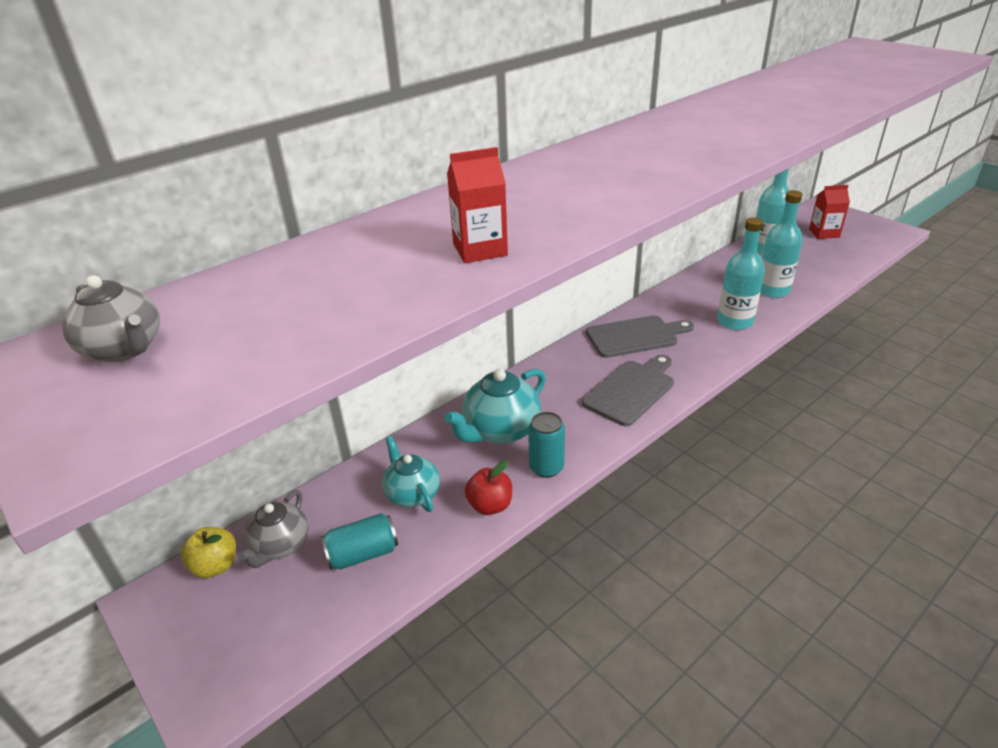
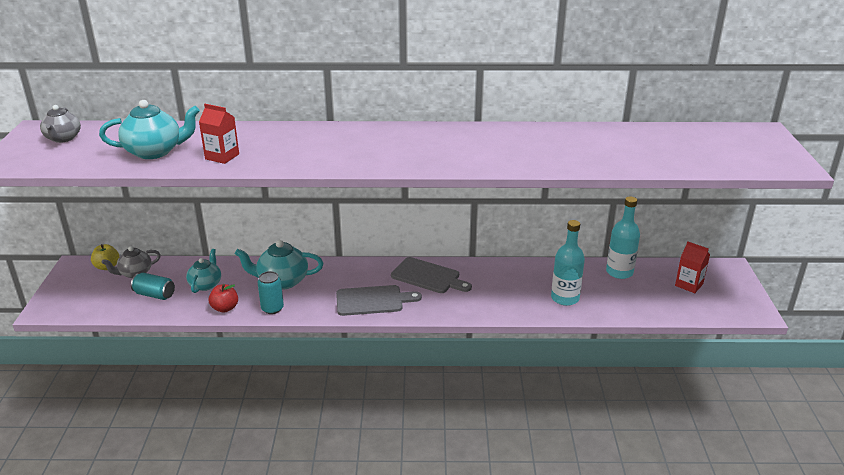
camera: 40 degrees right, 5 degrees down
turquoise bottle [717,217,765,330] -> none
none -> turquoise teapot [99,100,200,159]

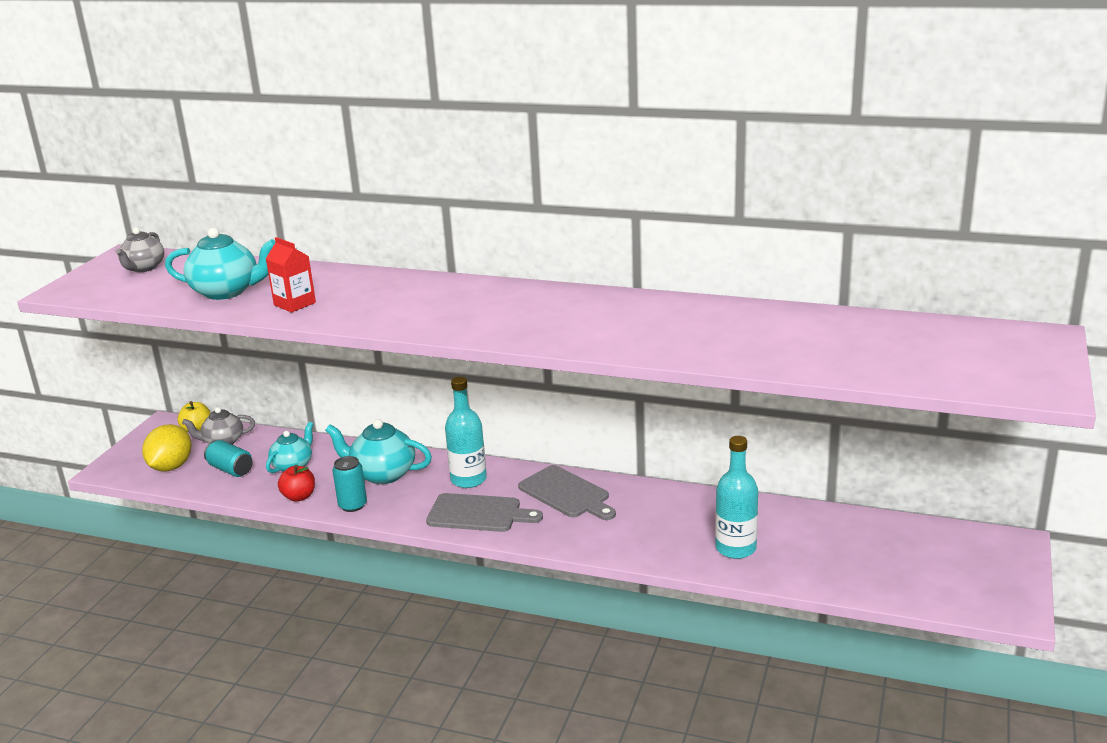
camera: 20 degrees right, 5 degrees down
turquoise bottle [606,197,640,279] -> turquoise bottle moved to [445,377,487,488]
red carton [675,241,710,293] -> none
none -> yellow lemon [142,424,192,472]

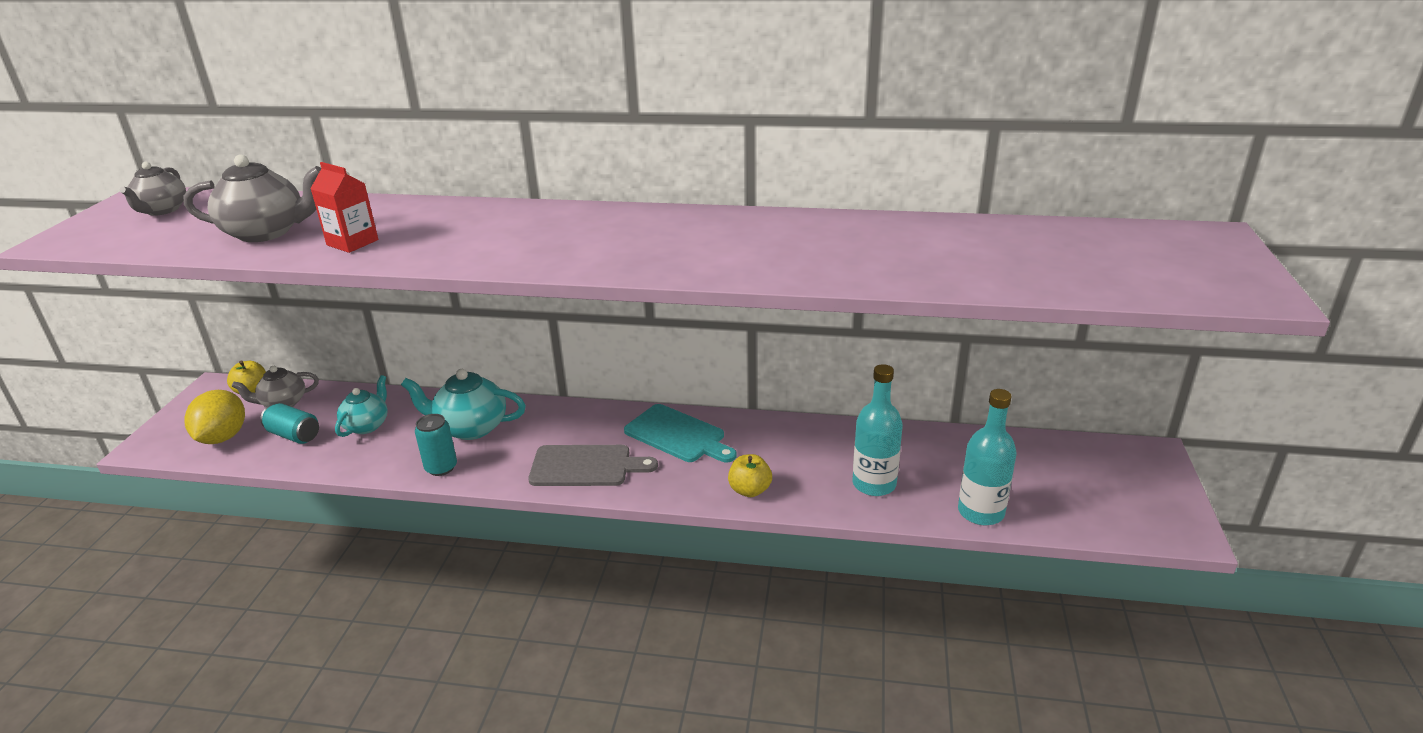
camera: 10 degrees left, 5 degrees up
turquoise teapot [165,228,276,300] -> grey teapot [184,154,321,242]
red apple [278,465,315,502] -> none
turquoise bottle [445,377,487,488] -> turquoise bottle moved to [958,389,1016,525]
grey cutting board [518,465,616,520] -> turquoise cutting board [624,404,737,462]
none -> yellow apple [728,454,772,497]

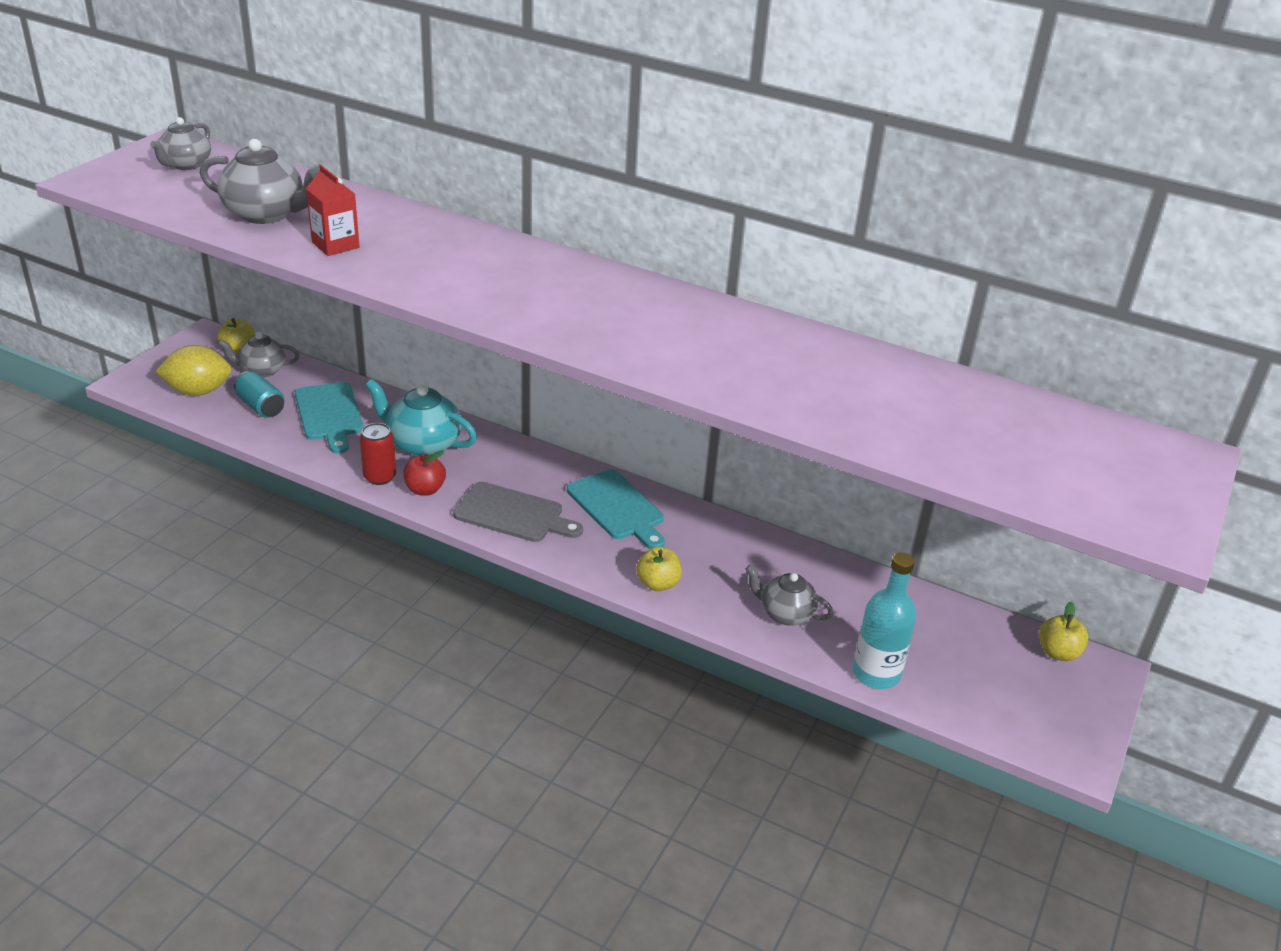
camera: 15 degrees right, 5 degrees up
yellow lemon [184,390,245,444] -> yellow lemon turned 60 degrees clockwise [155,345,232,396]
turquoise teapot [335,375,388,437] -> turquoise cutting board [295,382,363,454]
turquoise can [415,414,457,476] -> red can [359,423,396,485]
turquoise bottle [853,364,903,496] -> grey teapot [745,565,834,625]
none -> red apple [403,450,446,496]
none -> yellow apple [1039,602,1089,661]

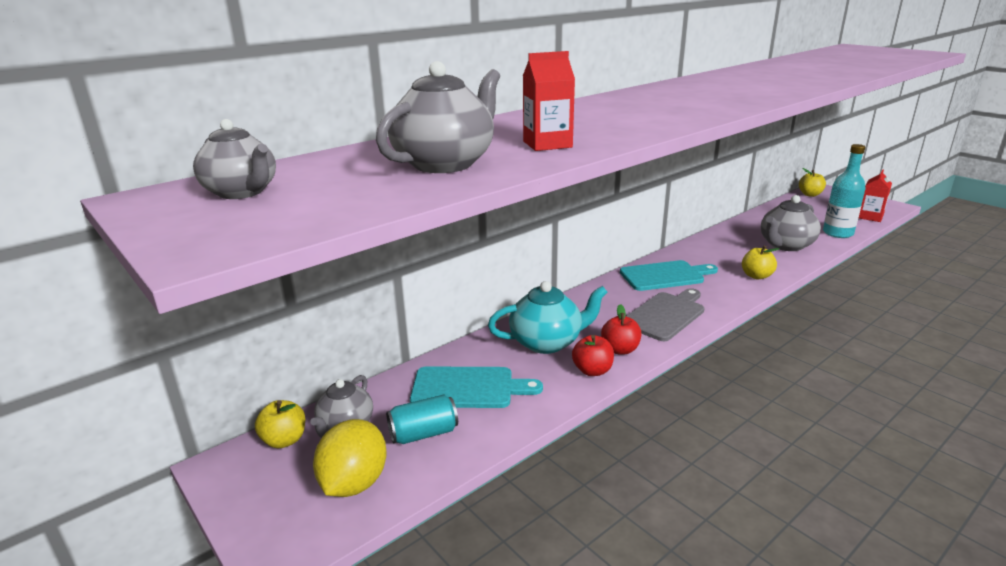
camera: 65 degrees left, 10 degrees down
red can [359,423,396,485] -> red apple [572,335,614,376]
turquoise teapot [365,379,477,456] -> turquoise teapot turned 150 degrees counterclockwise [488,281,607,354]
grey teapot [745,565,834,625] -> grey teapot [761,195,821,251], size x1.51
none -> red carton [859,170,892,222]

